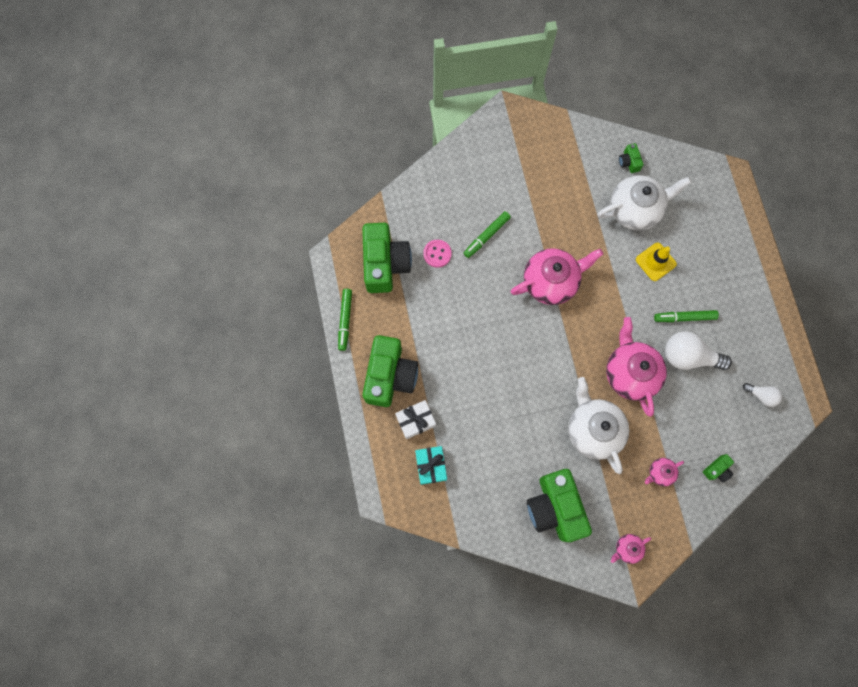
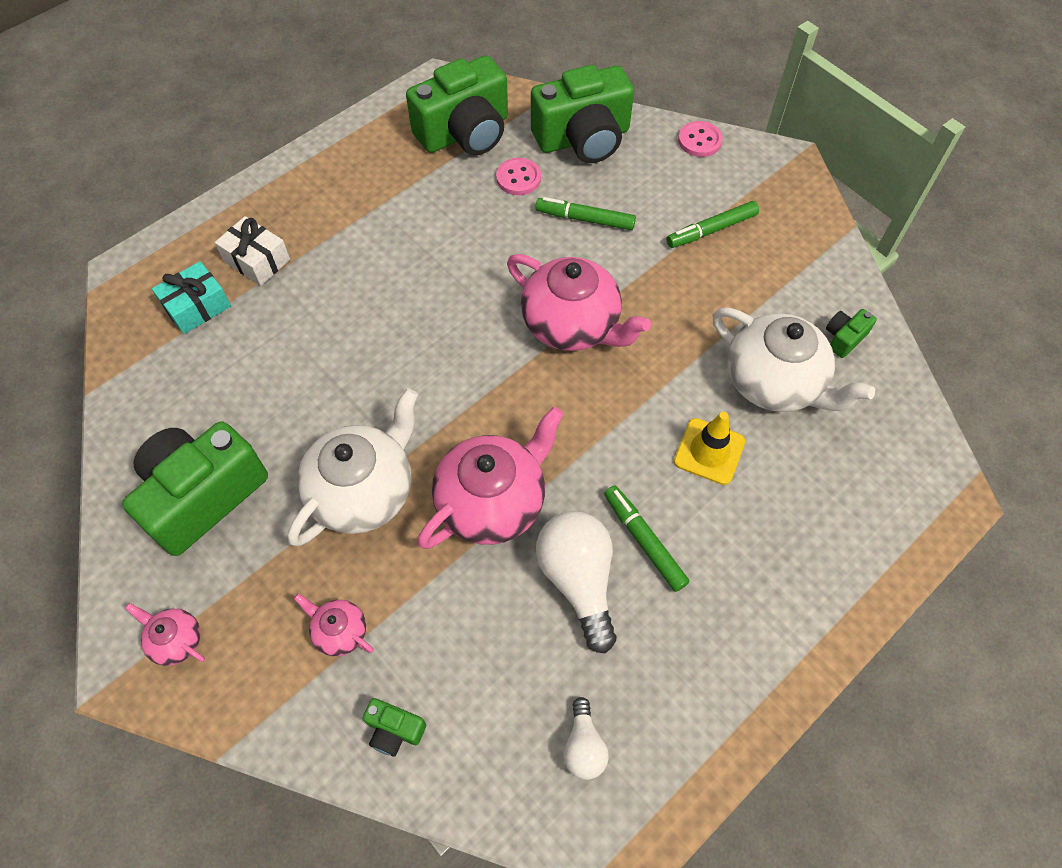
camera: 60 degrees right, 15 degrees down
green marker [338,289,352,351] -> green marker moved to [667,201,759,248]
green camera [362,335,418,407] -> green camera moved to [531,65,634,163]
none -> pink button [678,121,723,157]

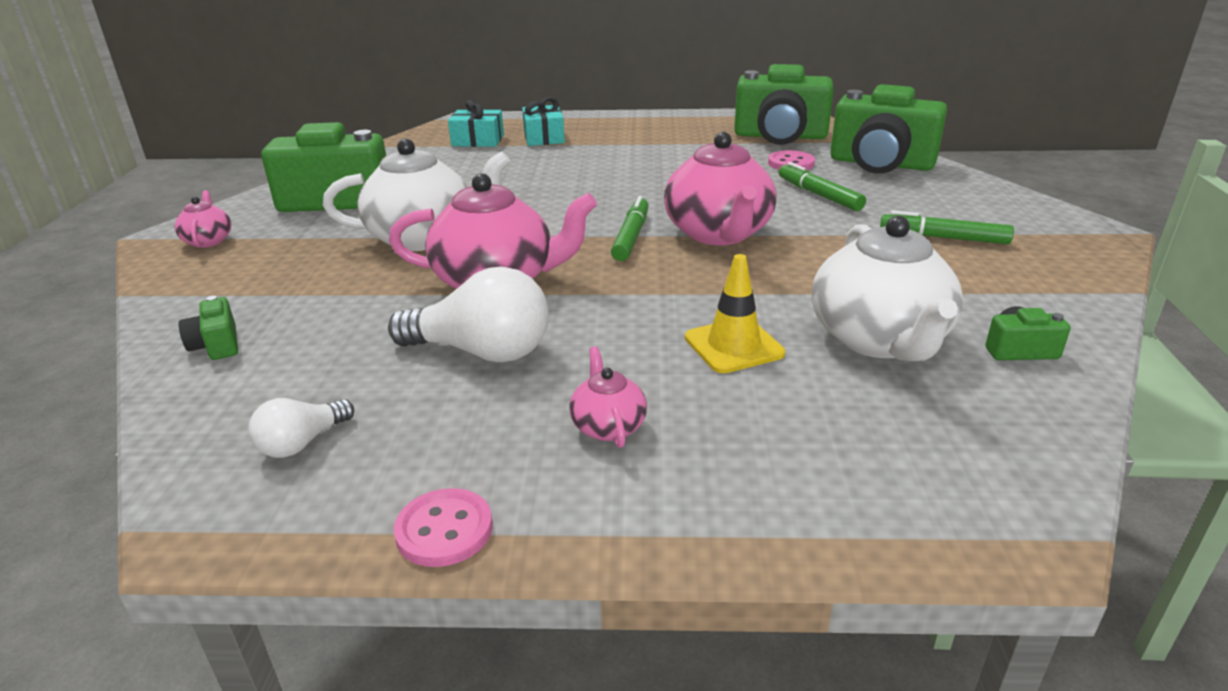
camera: 45 degrees right, 30 degrees down
white gift [215,216,290,286] -> turquoise gift [522,97,565,146]
pink teapot [294,594,373,656] -> pink teapot moved to [569,346,647,448]
white light bulb [536,511,616,653] -> white light bulb turned 75 degrees clockwise [388,266,549,362]
green marker [604,485,689,592] -> green marker moved to [611,196,649,261]
pink button [678,121,723,157] -> pink button moved to [393,488,493,567]

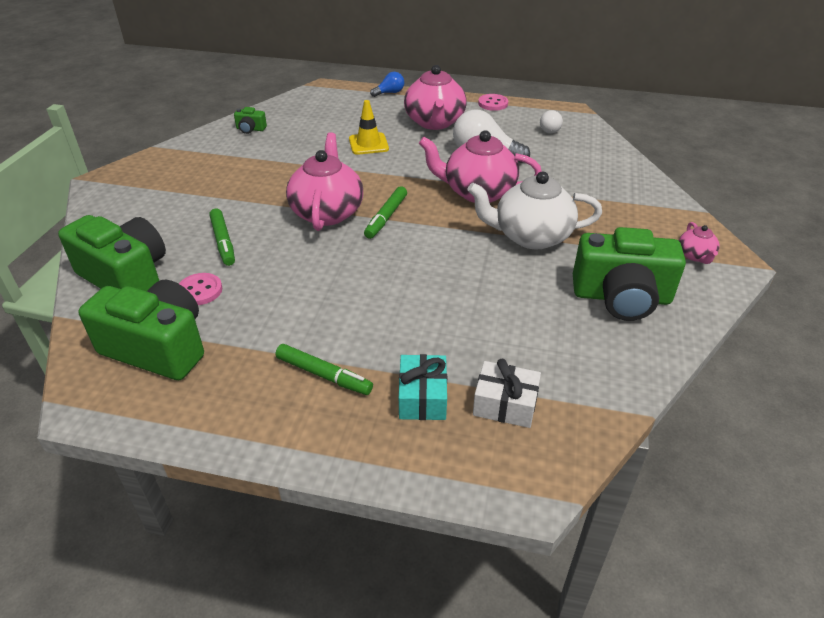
camera: 170 degrees left, 10 degrees up
green camera [178,296,238,360] -> none
white light bulb [249,398,354,458] -> white light bulb turned 150 degrees clockwise [540,110,563,133]
turquoise gift [448,100,504,147] -> white gift [473,359,541,428]
pink teapot [569,346,647,448] -> pink teapot [404,65,467,130], size x2.12
white teapot [812,216,963,361] -> none
green marker [880,210,1014,244] -> green marker moved to [275,344,373,395]
none -> blue light bulb [370,72,404,97]

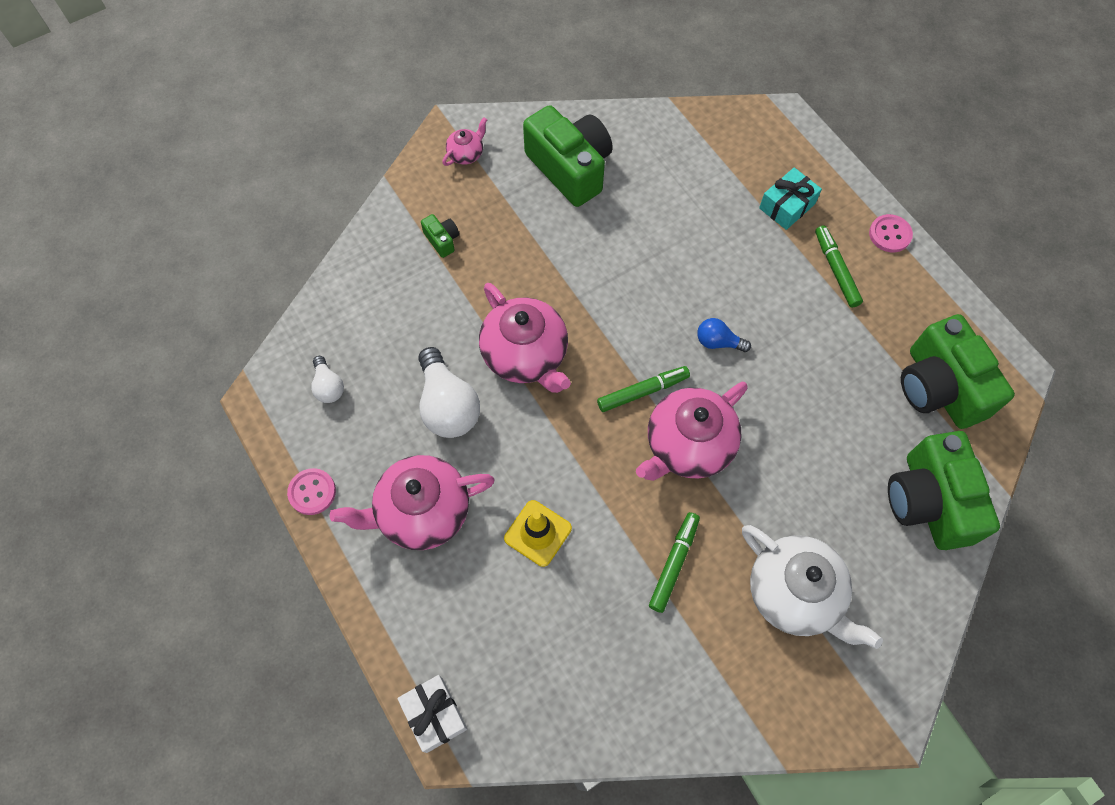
camera: 135 degrees left, 25 degrees up
pink button [179,273,222,305] -> pink button moved to [869,214,913,252]
green marker [209,209,235,266] -> green marker moved to [649,512,700,613]
green camera [234,107,267,134] -> green camera moved to [421,214,459,258]
blue light bulb [370,72,404,97] -> blue light bulb moved to [697,318,751,352]
pink teapot [404,65,467,130] -> pink teapot turned 150 degrees counterclockwise [330,455,495,550]
white teapot [468,171,602,249] -> white teapot moved to [742,525,883,649]
white gift [473,359,541,428] -> white gift moved to [397,675,467,753]
white light bulb [540,110,563,133] -> white light bulb turned 90 degrees clockwise [311,356,344,403]

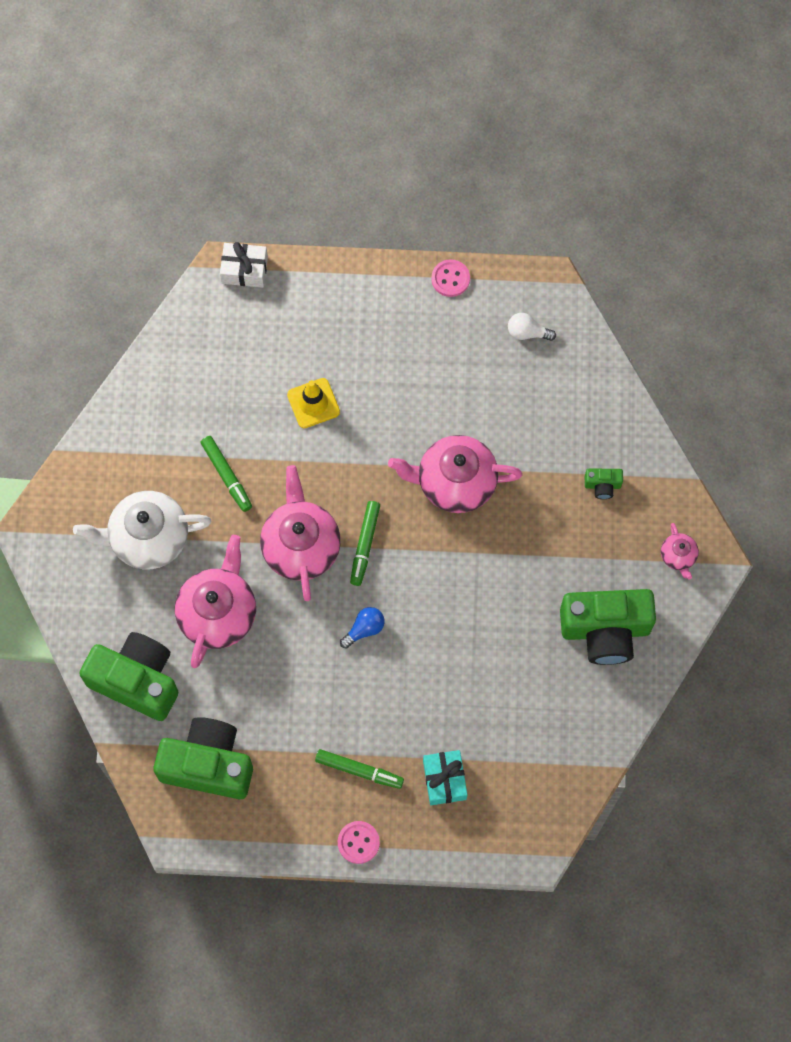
camera: 125 degrees right, 5 degrees up
pink teapot [330,455,495,550] -> pink teapot moved to [175,535,256,668]
white light bulb [418,347,480,438] -> none

